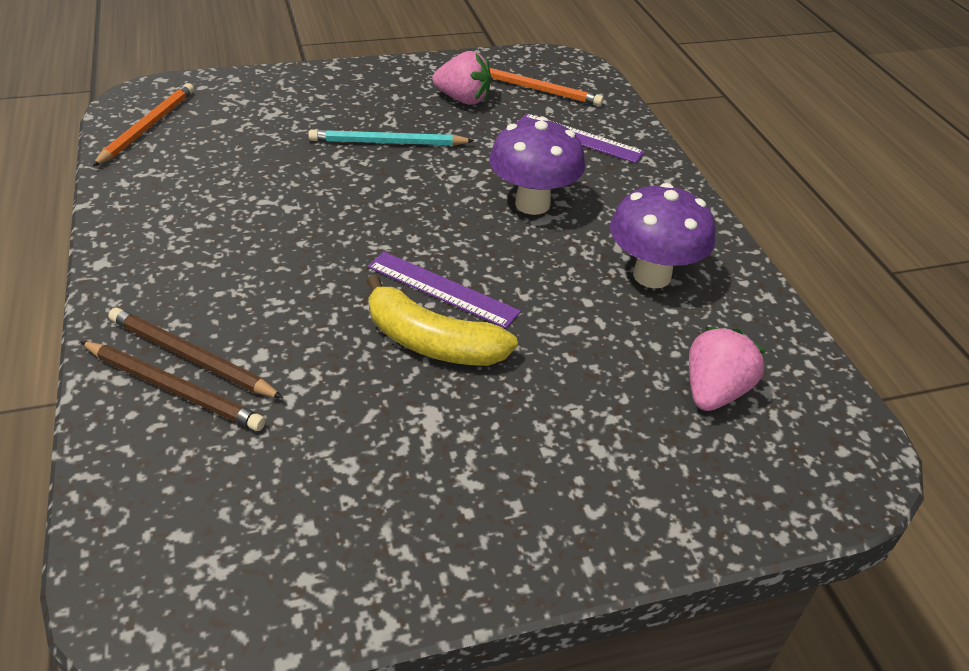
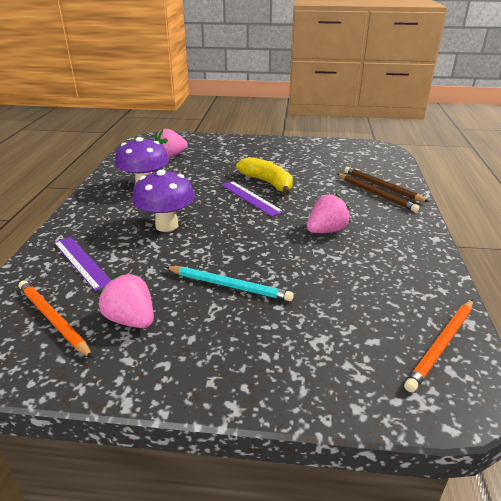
camera: 155 degrees left, 10 degrees down
none -> pink strawberry [307,194,351,233]

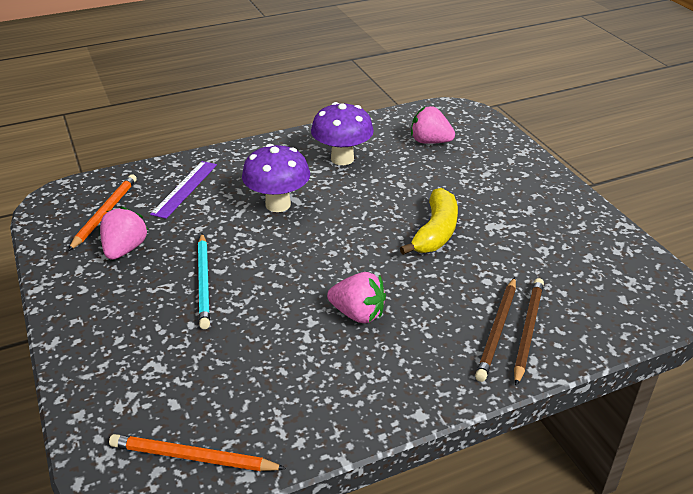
camera: 60 degrees right, 5 degrees up
purple ruler [221,181,284,217] -> none

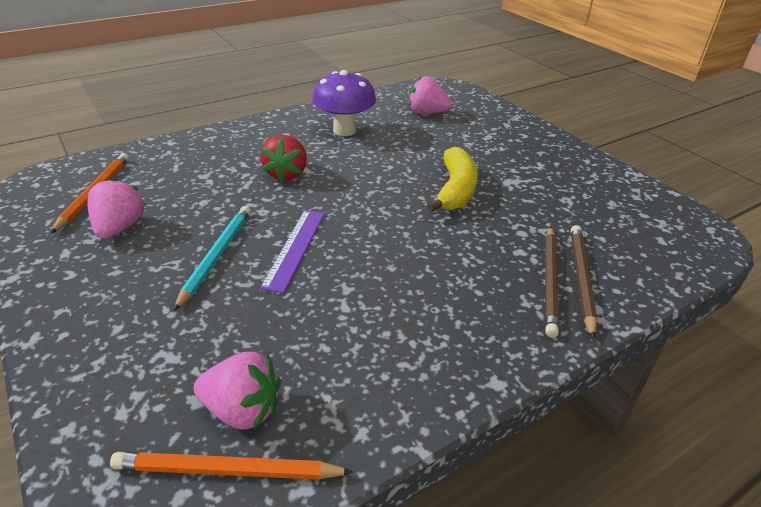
camera: 10 degrees left, 0 degrees up
purple ruler [150,161,217,219] -> purple ruler moved to [260,210,325,294]
turquoise pencil [198,233,210,329] -> turquoise pencil turned 150 degrees counterclockwise [174,206,251,311]
purple mushroom [242,144,310,212] -> red strawberry [261,135,307,182]
pink strawberry [327,272,386,323] -> pink strawberry moved to [194,352,281,430]

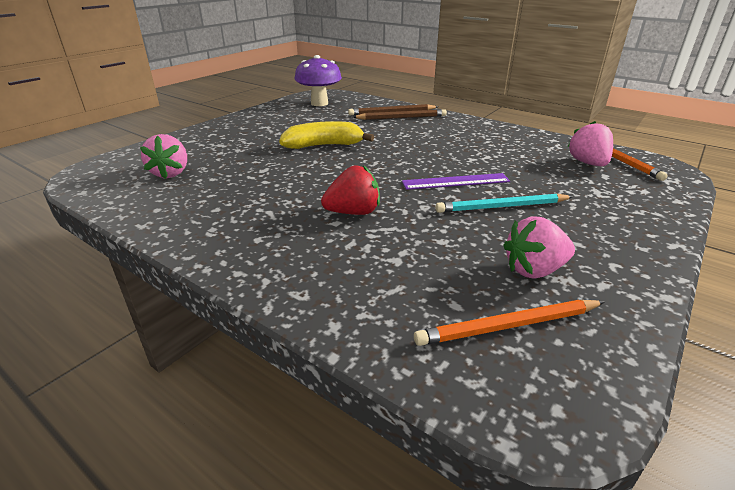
camera: 110 degrees left, 5 degrees down
purple mushroom [312,70,376,136] -> purple mushroom moved to [294,55,342,106]

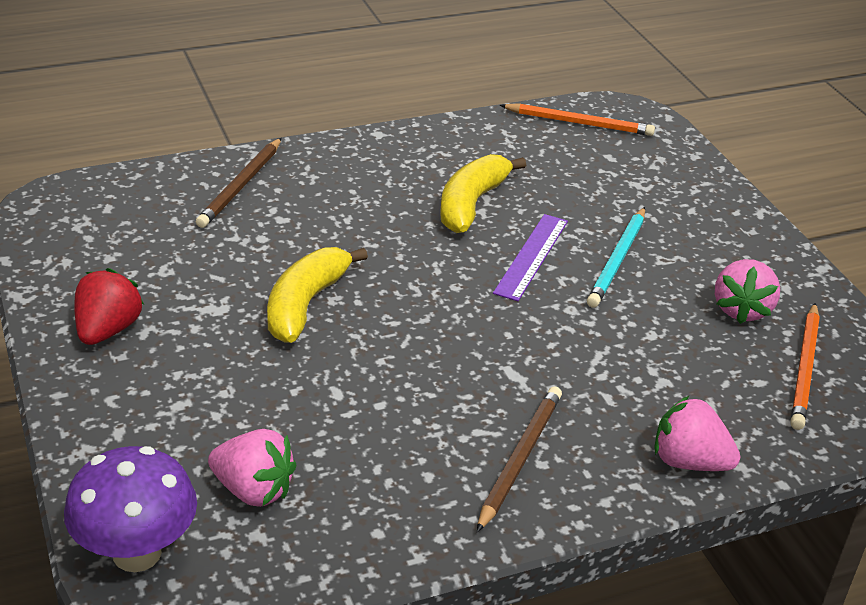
camera: 60 degrees left, 5 degrees up
purple mushroom [294,55,342,106] -> purple mushroom moved to [64,446,197,572]
red strawberry [321,165,380,215] -> red strawberry moved to [74,268,144,345]
brown pencil [353,109,447,120] -> brown pencil moved to [477,386,562,532]
pink strawberry [567,121,613,167] -> pink strawberry moved to [655,395,740,471]
none -> yellow banana [440,154,526,233]

